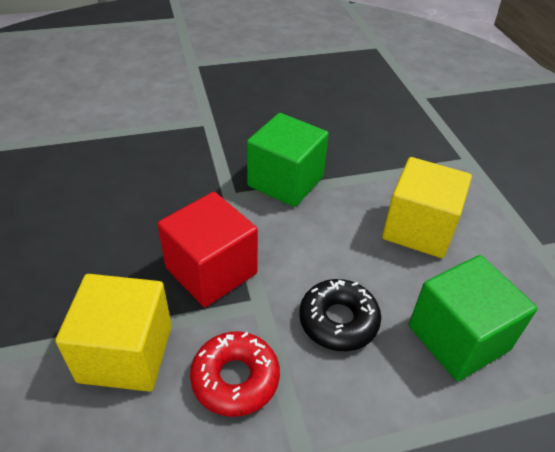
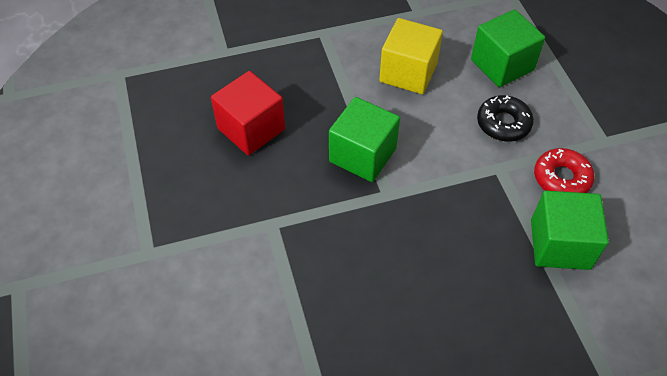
camera: 90 degrees left, 10 degrees up
yellow cube [55,274,172,392] -> green cube [531,191,609,270]
red cube [157,192,258,307] -> red cube moved to [211,71,285,155]

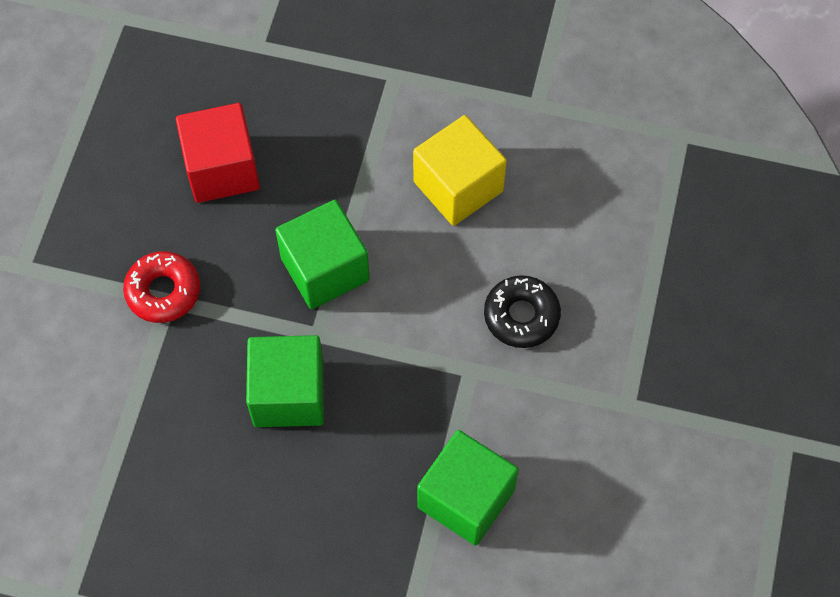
camera: 30 degrees right, 10 degrees up
green cube [471,9,545,87] -> green cube moved to [246,335,324,427]
red donut [534,148,595,193] -> red donut moved to [123,251,200,323]

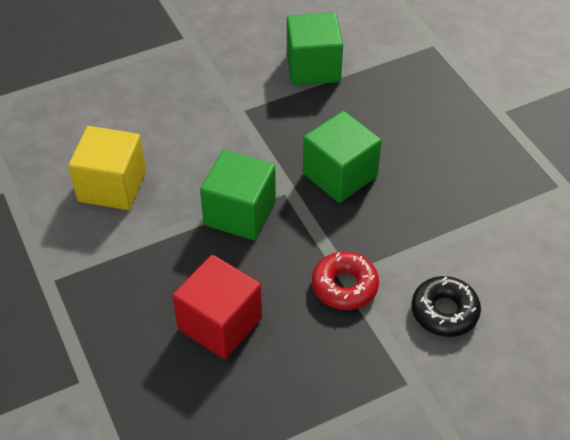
camera: 130 degrees left, 15 degrees down
black donut [484,275,561,348] -> black donut moved to [412,276,481,337]

